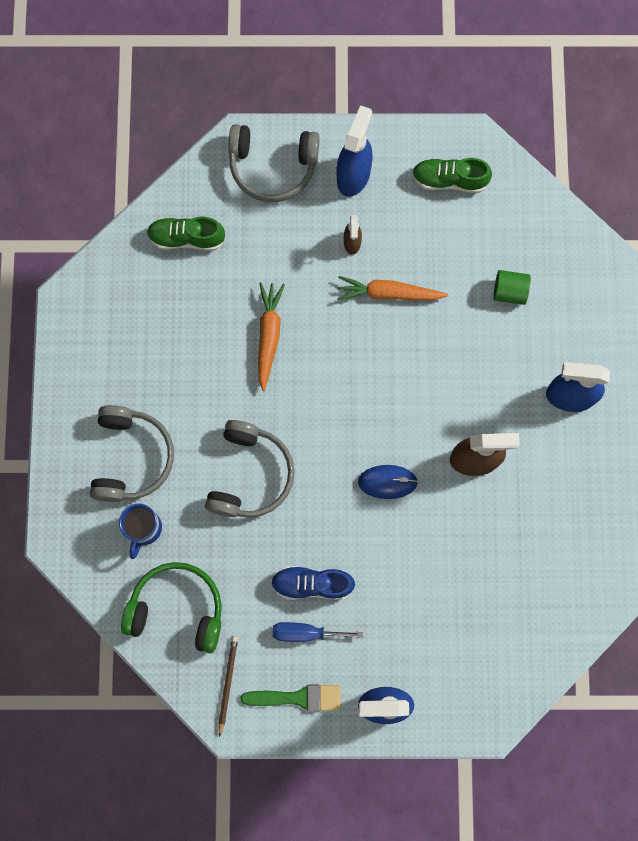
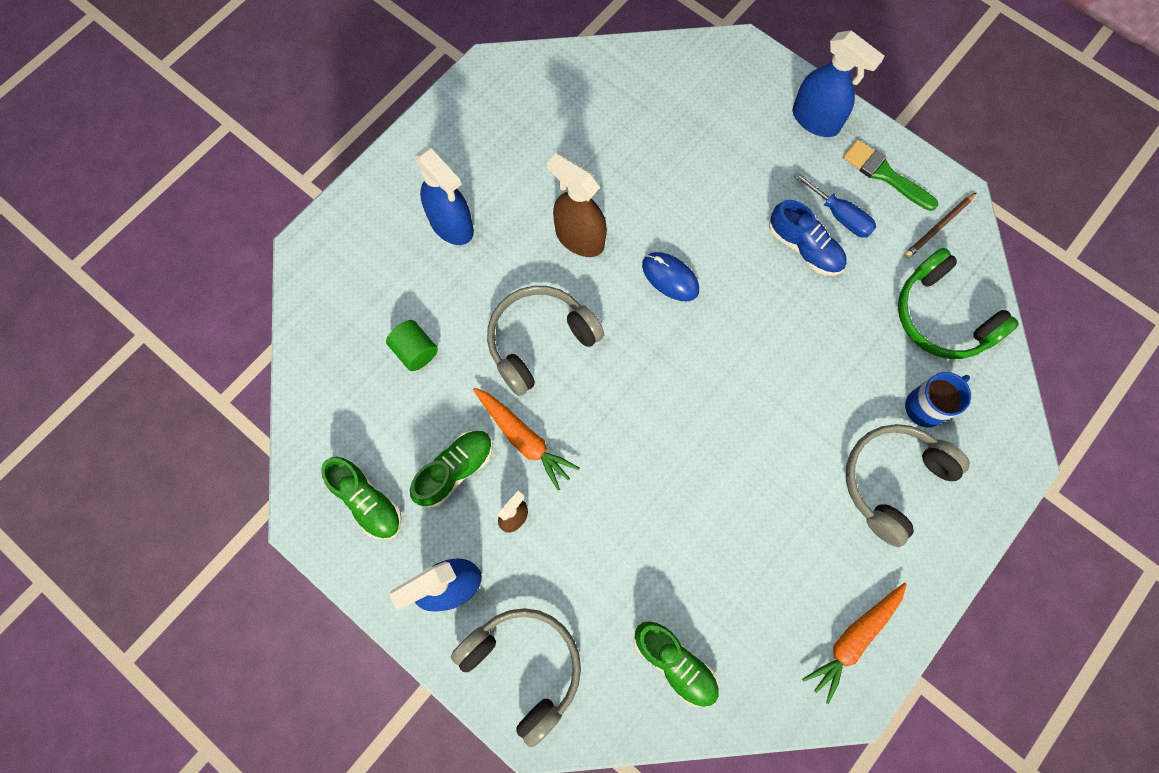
camera: 140 degrees left, 5 degrees down
grey headphones [205,420,295,518] -> grey headphones moved to [487,286,604,396]
orange carrot [258,282,285,391] -> orange carrot moved to [802,583,907,704]
none -> green shoe [410,430,493,508]

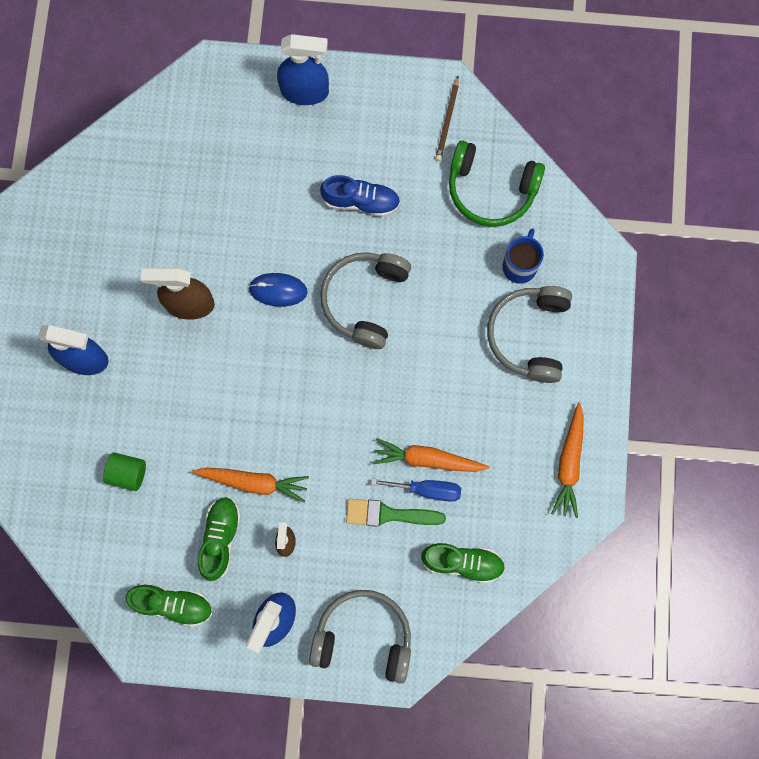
camera: 35 degrees left, 5 degrees up
grey headphones [487,286,604,396] -> grey headphones moved to [320,252,411,349]
blue screwdriver [794,172,876,238] -> blue screwdriver moved to [371,479,461,502]
green brush [843,139,938,211] -> green brush moved to [346,499,446,527]
none -> orange carrot [373,438,489,472]

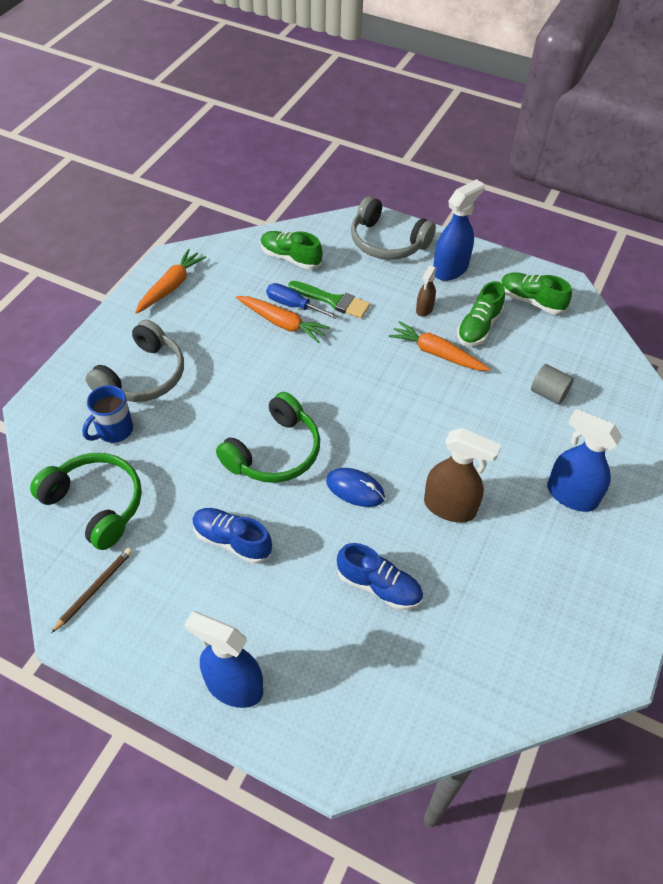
camera: 160 degrees left, 25 degrees down
green cylinder [103,453,146,491] -> grey cylinder [531,364,574,405]
grey headphones [320,252,411,349] -> green headphones [216,392,320,483]
none -> blue shoe [337,543,423,610]

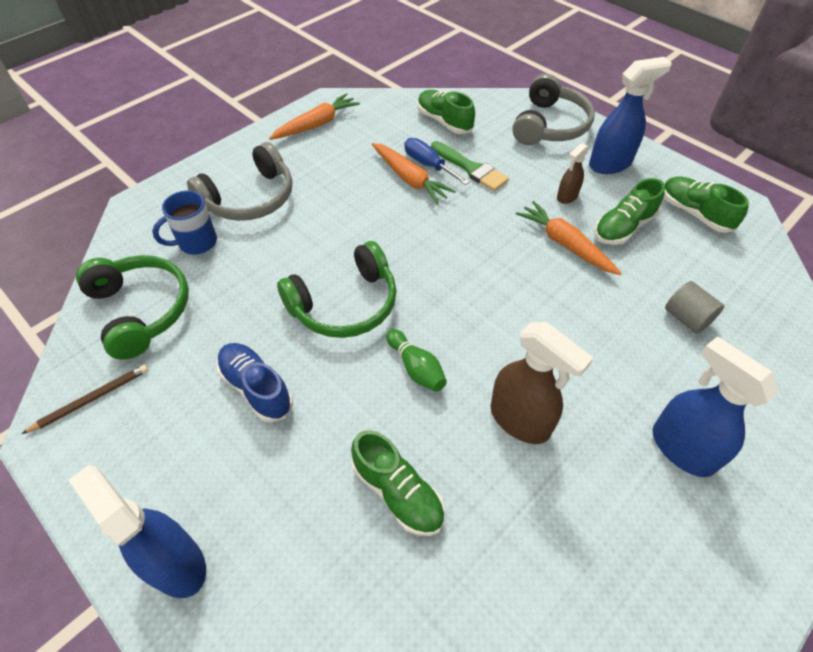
camera: 20 degrees right, 0 degrees up
blue mouse [326,468,385,507] -> green bowling pin [386,329,447,392]
blue shoe [337,543,423,610] -> green shoe [351,430,445,536]
grey headphones [351,196,436,260] -> grey headphones turned 120 degrees counterclockwise [512,74,595,145]

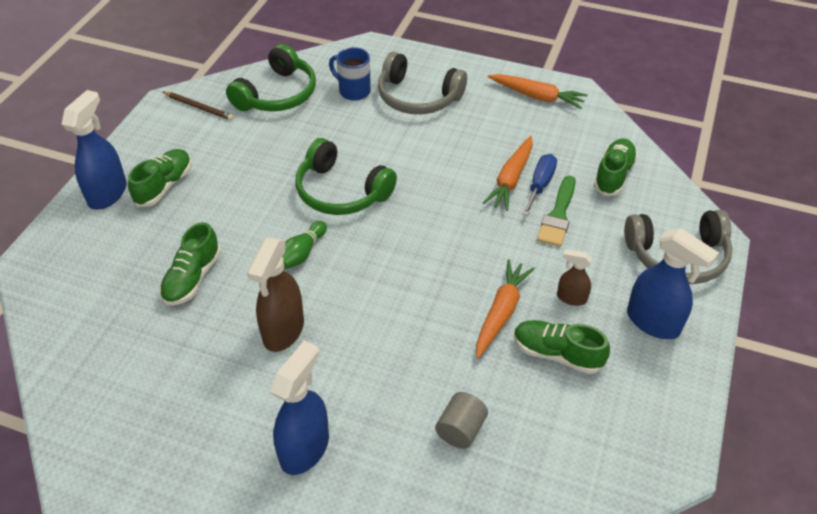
camera: 65 degrees right, 5 degrees down
blue shoe [217,343,293,422] -> none
green shoe [664,176,749,233] -> green shoe moved to [128,149,192,207]

